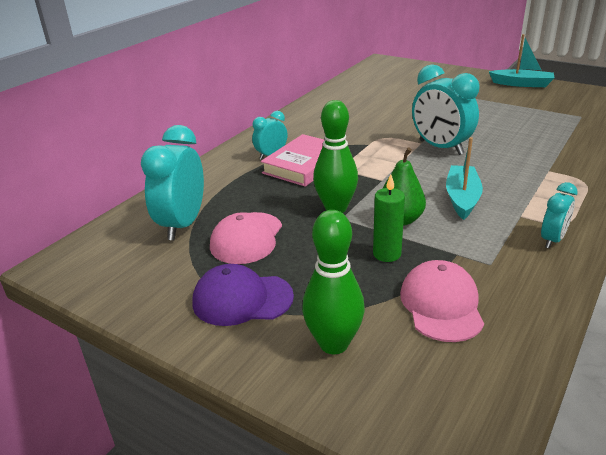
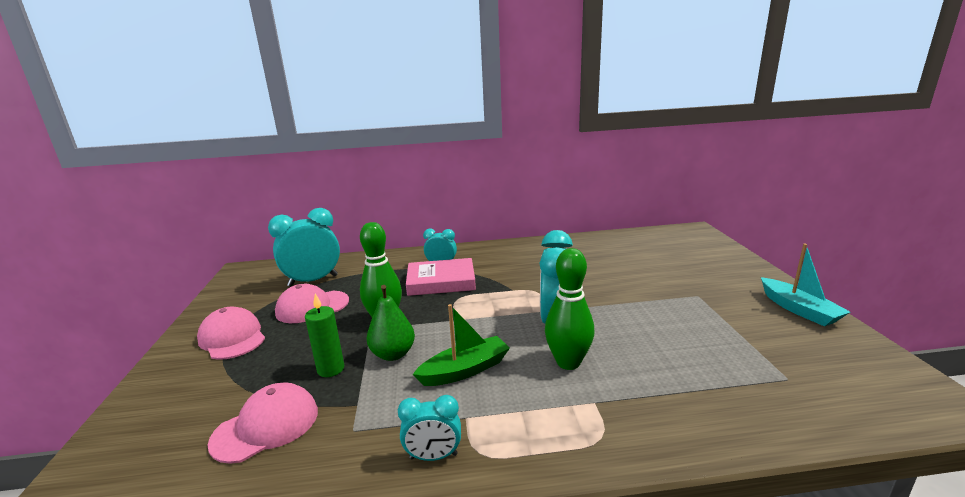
camera: 50 degrees right, 10 degrees down
purple cap [192,264,294,326] -> pink cap [197,306,265,360]
green bowling pin [302,210,365,354] -> green bowling pin moved to [545,248,595,370]
turquoise boat [446,137,483,220] -> green boat [413,304,510,386]

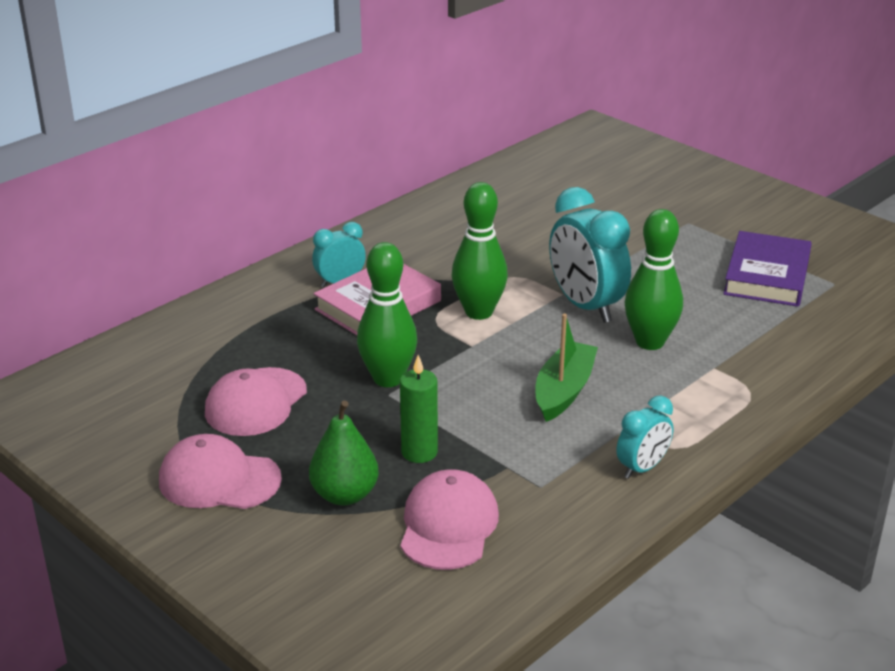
camera: 40 degrees left, 10 degrees up
turquoise clock [268,208,340,287] -> none
green pear [367,285,415,361] -> green pear moved to [309,401,379,505]
turquoise boat [761,243,850,327] -> none
none -> green bowling pin [451,182,508,320]
none -> purple book [723,231,812,307]

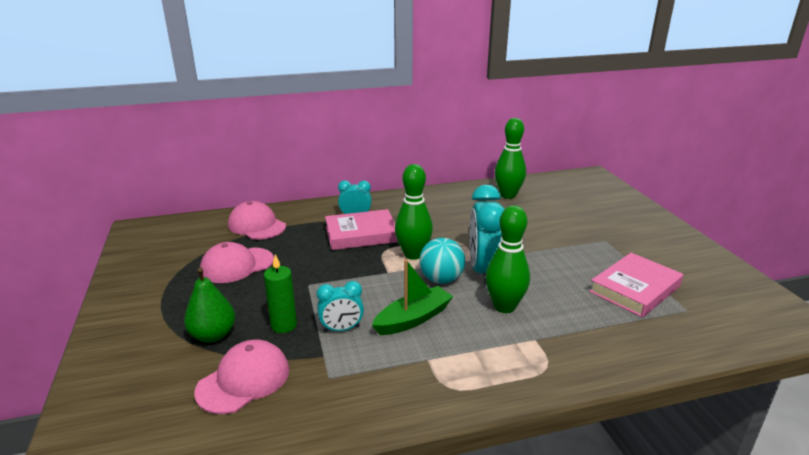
camera: 30 degrees right, 5 degrees down
pink cap [159,434,282,509] -> pink cap moved to [228,201,286,240]
green bowling pin [357,242,417,387] -> green bowling pin moved to [495,118,526,199]
turquoise clock [616,396,673,479] -> turquoise clock moved to [317,281,364,332]
purple book [723,231,812,307] -> pink book [589,253,683,318]
none -> turquoise ball [419,238,465,284]

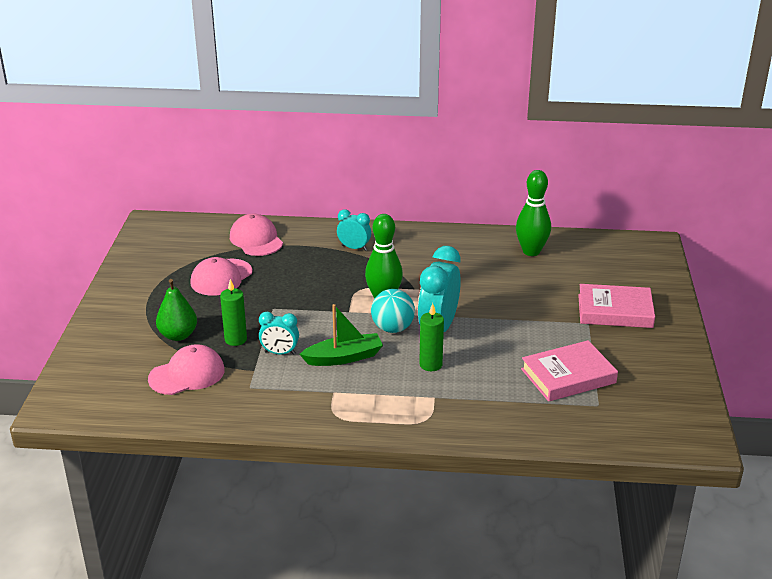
camera: 20 degrees right, 5 degrees up
pink cap [200,242,274,283] -> pink cap turned 45 degrees counterclockwise [190,257,253,296]
pink book [325,209,398,250] -> pink book moved to [578,284,655,328]
green bowling pin [485,205,530,313] -> green candle [419,303,444,371]

